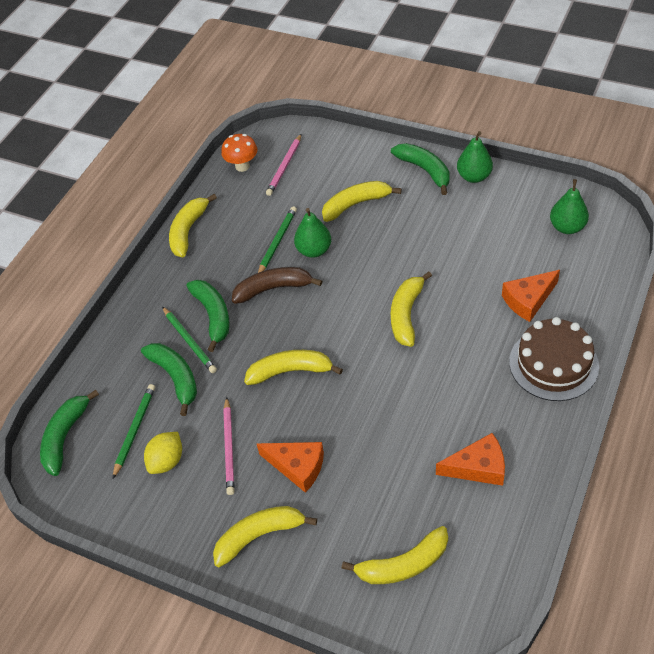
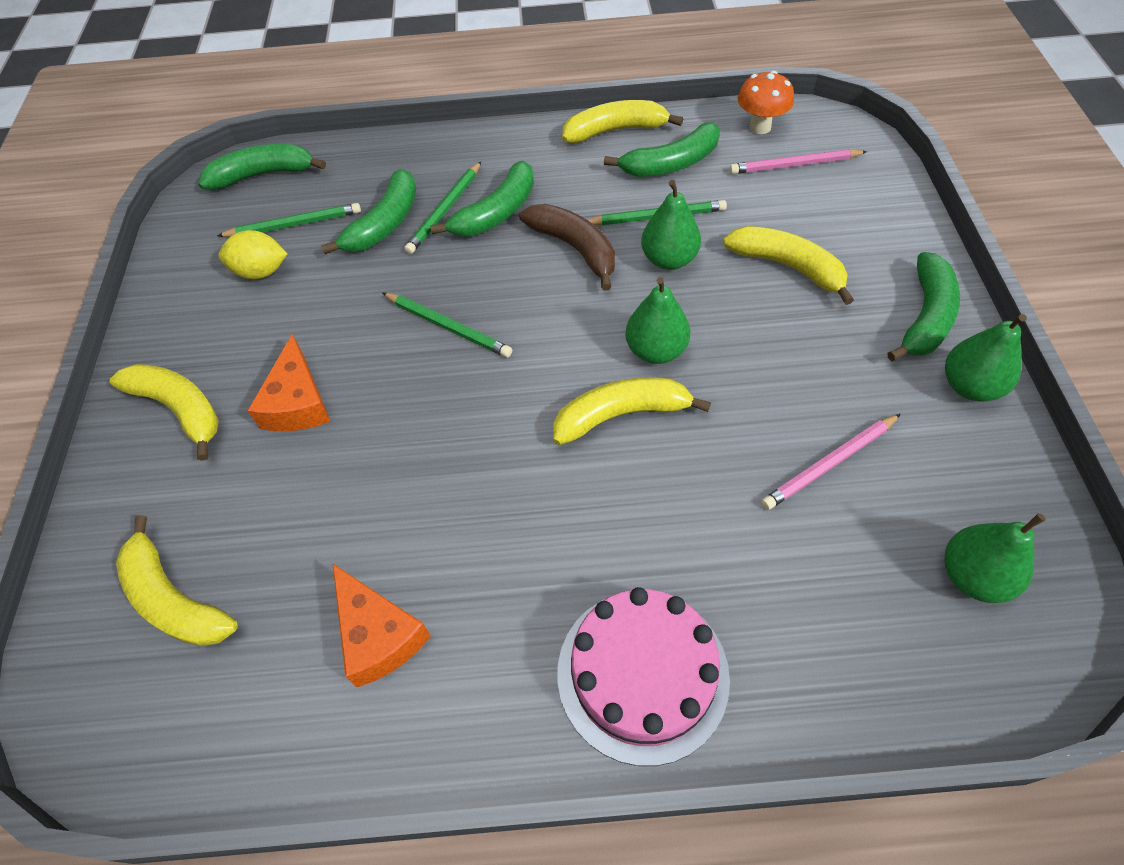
camera: 60 degrees right, 5 degrees up
pink pencil [223,397,234,495] -> pink pencil moved to [761,414,901,510]
yellow banana [244,350,343,385] -> green pencil [382,293,512,357]
orange cheese [502,270,560,322] -> none
brown cake [509,317,599,401] -> pink cake [557,587,730,766]
none -> green banana [604,123,720,177]
none -> green pear [625,277,690,364]

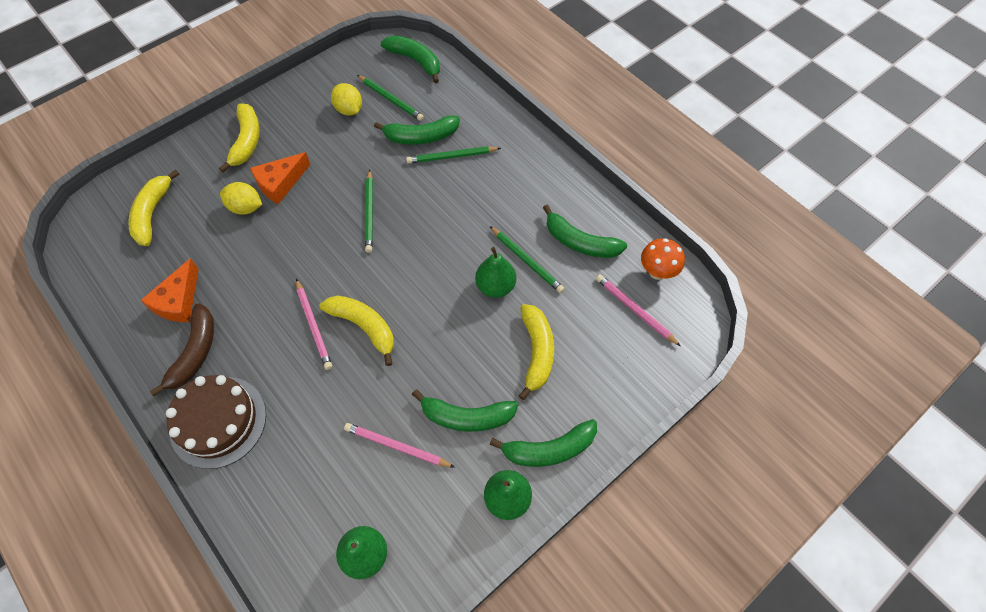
camera: 50 degrees right, 5 degrees up
green banana [430,161,534,236] -> green banana moved to [412,389,518,432]
brown banana [519,204,615,291] -> brown banana moved to [150,304,214,396]
pink cake [557,587,730,766] -> brown cake [166,375,266,469]
yellow banana [562,100,683,143] -> none
green pear [625,277,690,364] -> none
none -> yellow lemon [220,182,262,215]
none -> pink pencil [296,279,332,370]

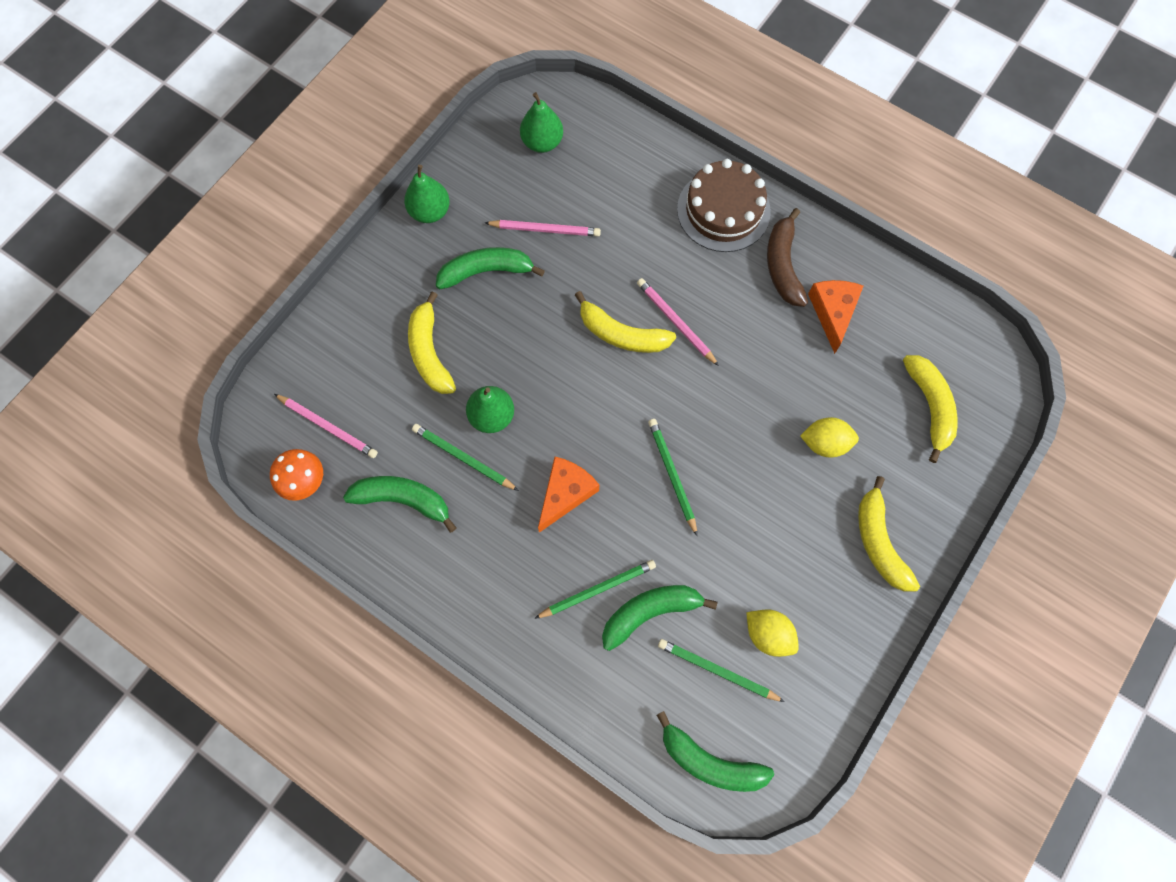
camera: 165 degrees right, 10 degrees up
orange cheese [250,152,310,204] -> orange cheese moved to [538,457,599,533]
green banana [490,419,597,467] -> none

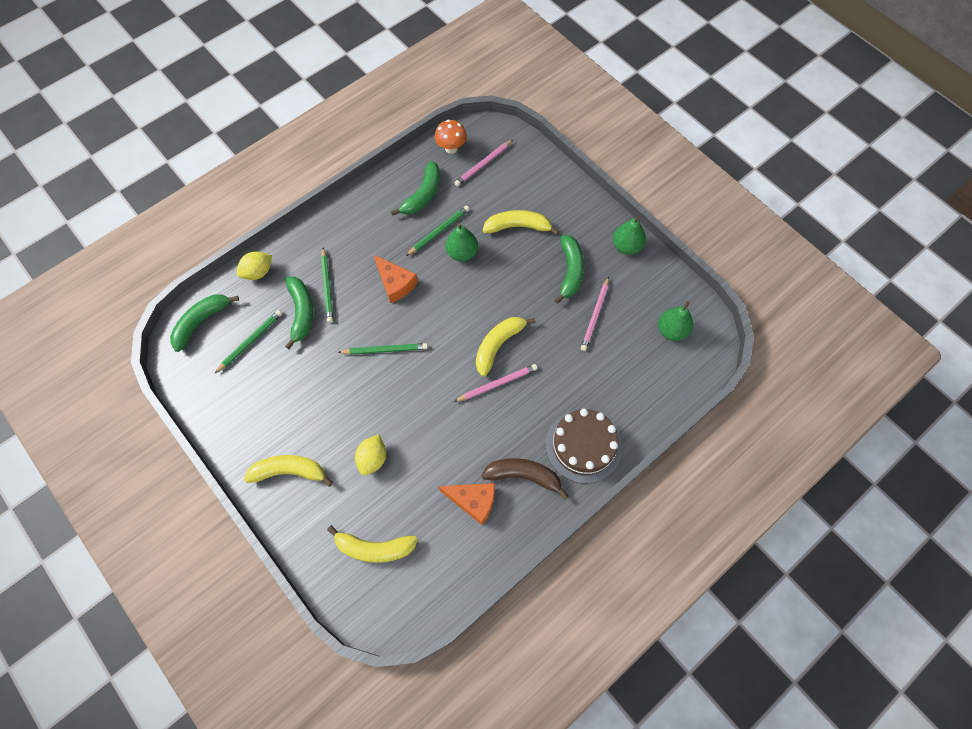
camera: 105 degrees right, 5 degrees down
yellow lemon [746,609,799,657] -> yellow lemon moved to [237,251,272,280]

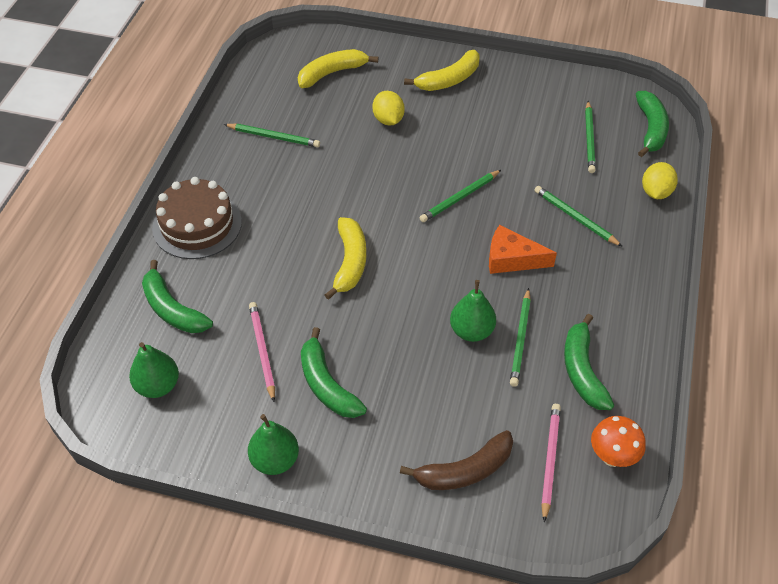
camera: 145 degrees right, 15 degrees down
green banana [285,277,313,349] -> green banana moved to [142,260,213,333]
orange cheese [438,483,495,525] -> green pencil [224,124,320,147]
pink pencil [454,364,538,402] -> none
brown banana [481,458,568,500] -> brown banana moved to [400,430,513,490]
yellow banana [483,210,559,235] -> none

